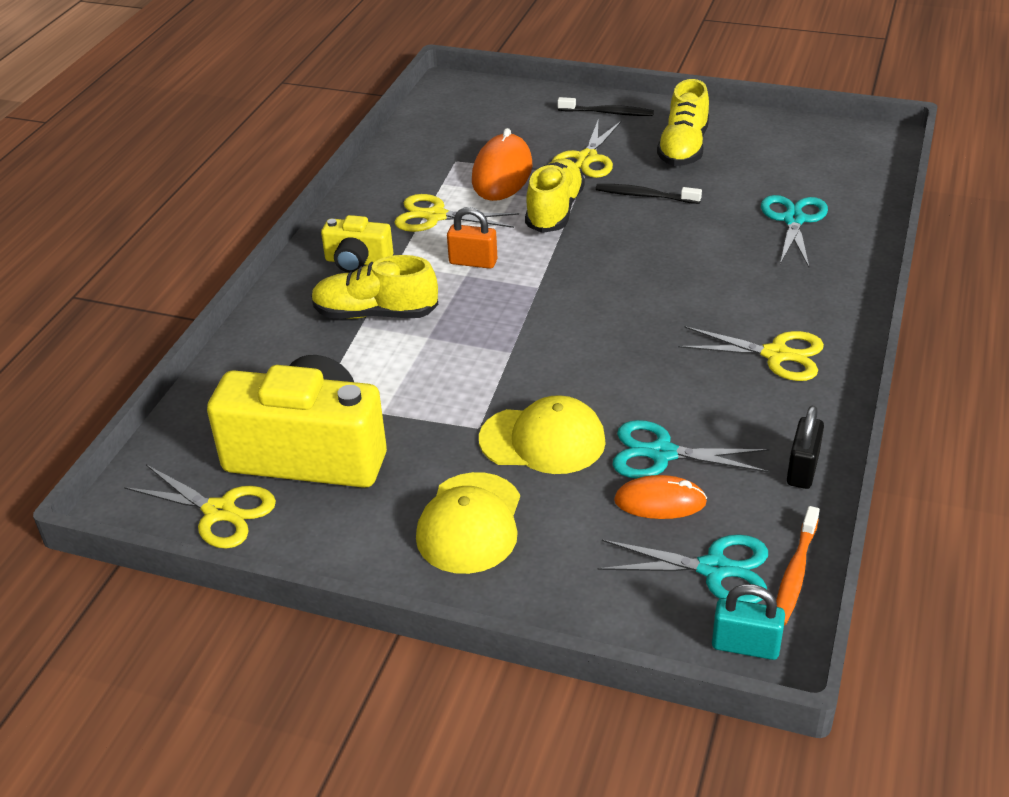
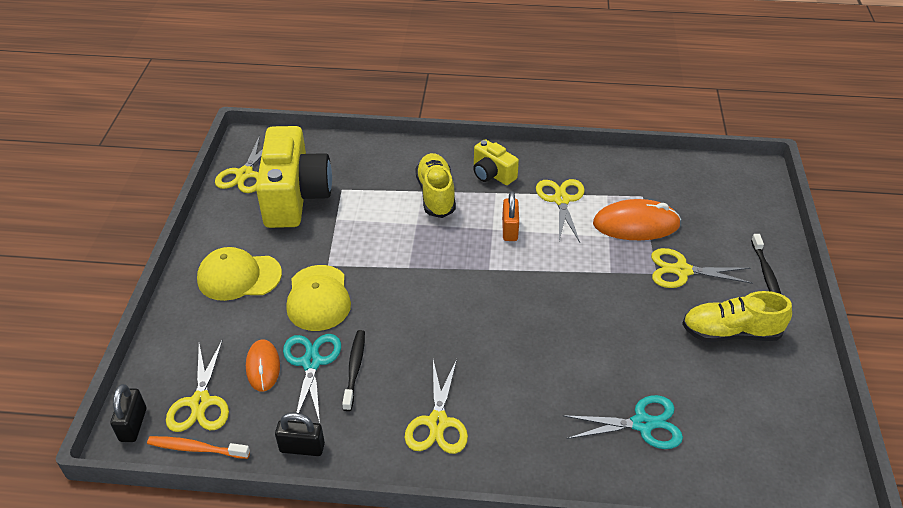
camera: 75 degrees right, 5 degrees up
yellow camera [321,215,393,273] -> yellow camera turned 45 degrees counterclockwise [473,139,519,185]
yellow shoe [525,158,585,233] -> none
black toothbrush [596,184,702,204] -> black toothbrush moved to [342,330,365,411]
turquoise scissors [597,535,768,603] -> yellow scissors [166,339,229,432]
turquoise padlock [712,584,785,660] -> black padlock [110,384,146,442]

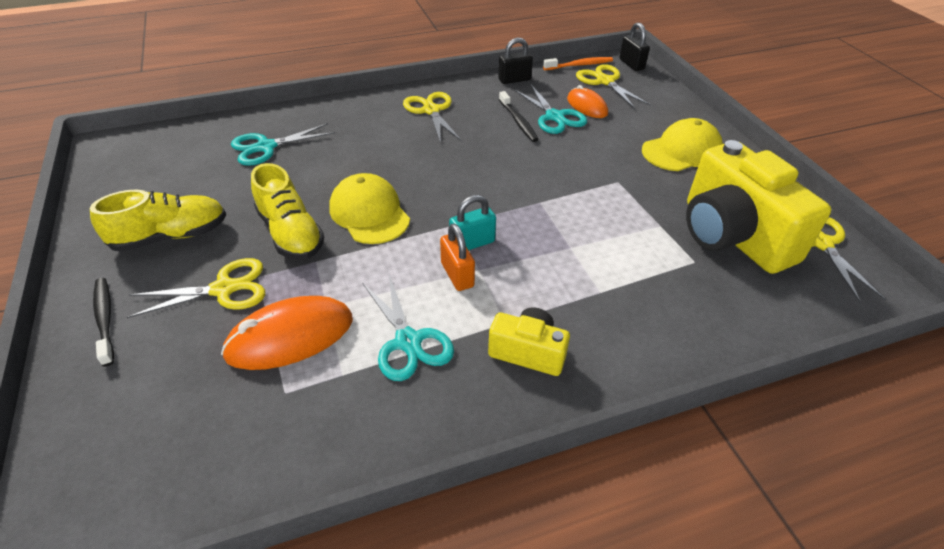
camera: 155 degrees right, 0 degrees up
yellow cap [286,265,351,331] -> yellow cap moved to [329,173,410,244]
yellow shoe [415,153,456,218] -> yellow shoe moved to [251,163,324,260]
yellow scissors [536,179,585,242] -> turquoise scissors [362,274,454,381]
none -> turquoise padlock [449,195,496,250]

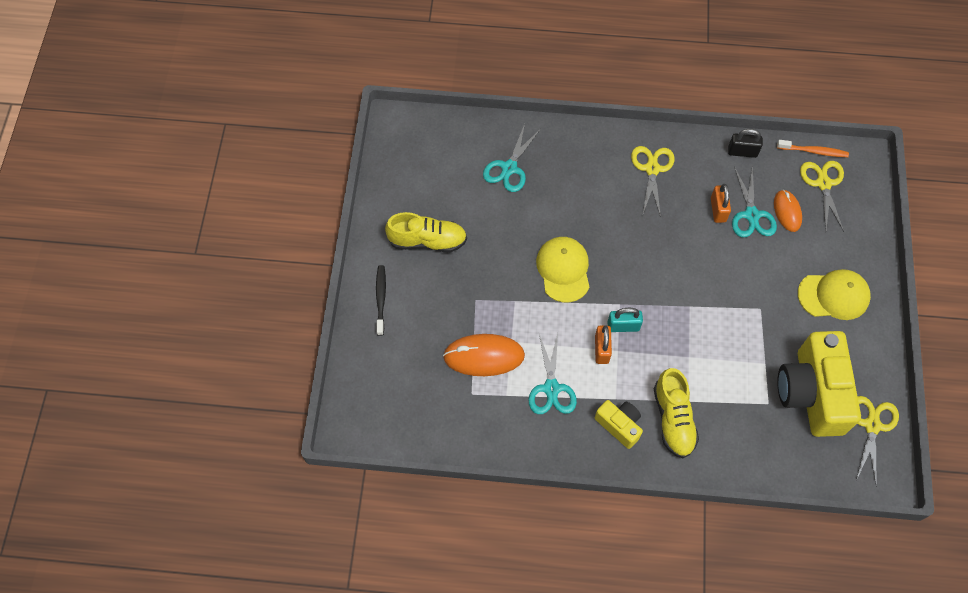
camera: 25 degrees right, 20 degrees up
yellow scissors [127,258,265,318] -> none
turquoise scissors [231,123,335,166] -> turquoise scissors turned 60 degrees counterclockwise [483,124,541,192]
yellow shoe [251,163,324,260] -> yellow shoe moved to [654,368,699,458]
black toothbrush [499,91,539,142] -> orange padlock [711,184,731,223]
black padlock [619,22,650,71] -> none

